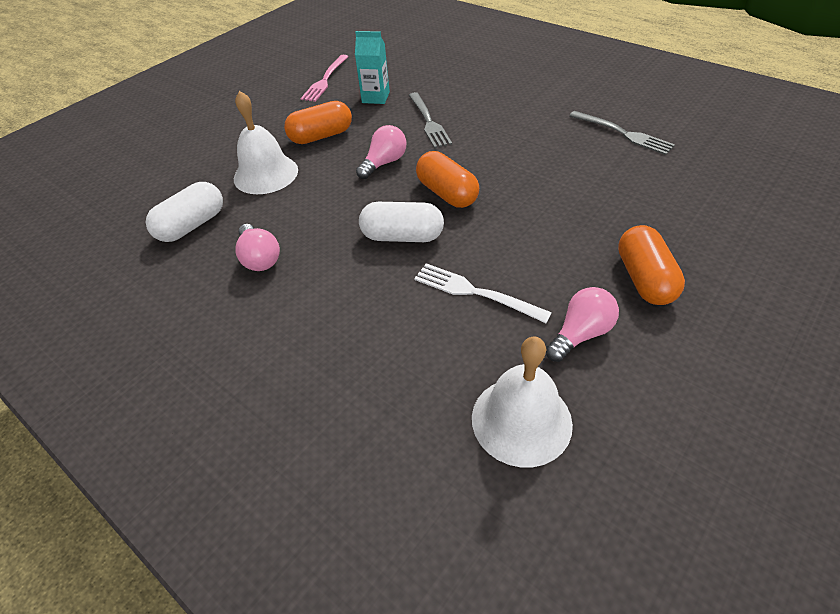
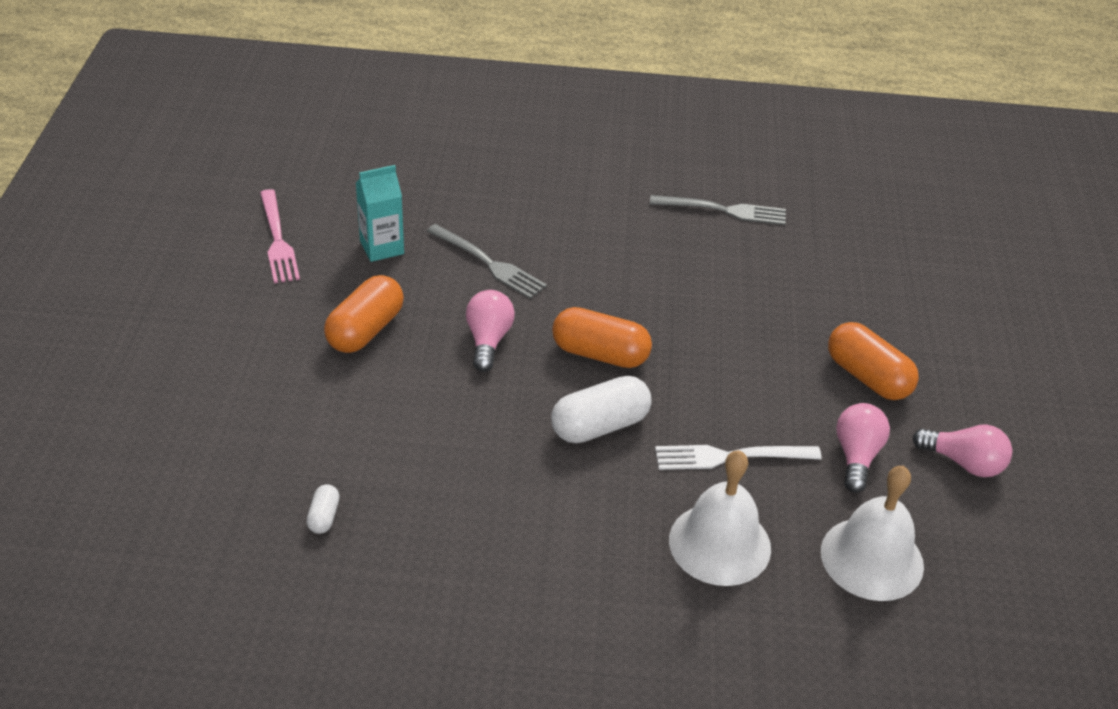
camera: 40 degrees left, 5 degrees down
white capsule [146,182,223,242] -> white capsule [306,484,340,534], size x0.49
white bell [234,91,298,194] -> white bell moved to [669,450,771,586]
pink light bulb [235,224,280,271] -> pink light bulb moved to [913,424,1012,477]

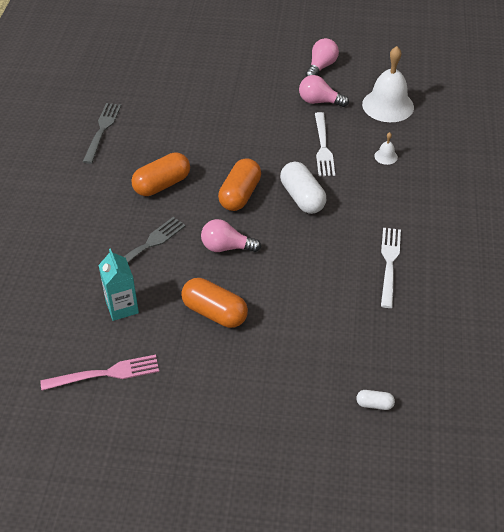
camera: 85 degrees left, 5 degrees up
white capsule [306,484,340,534] -> white capsule moved to [356,390,395,410]
white bell [669,450,771,586] -> white bell [374,132,398,165], size x0.42
orange capsule [828,322,919,400] -> orange capsule moved to [131,152,190,196]
none -> white fork [381,228,401,308]

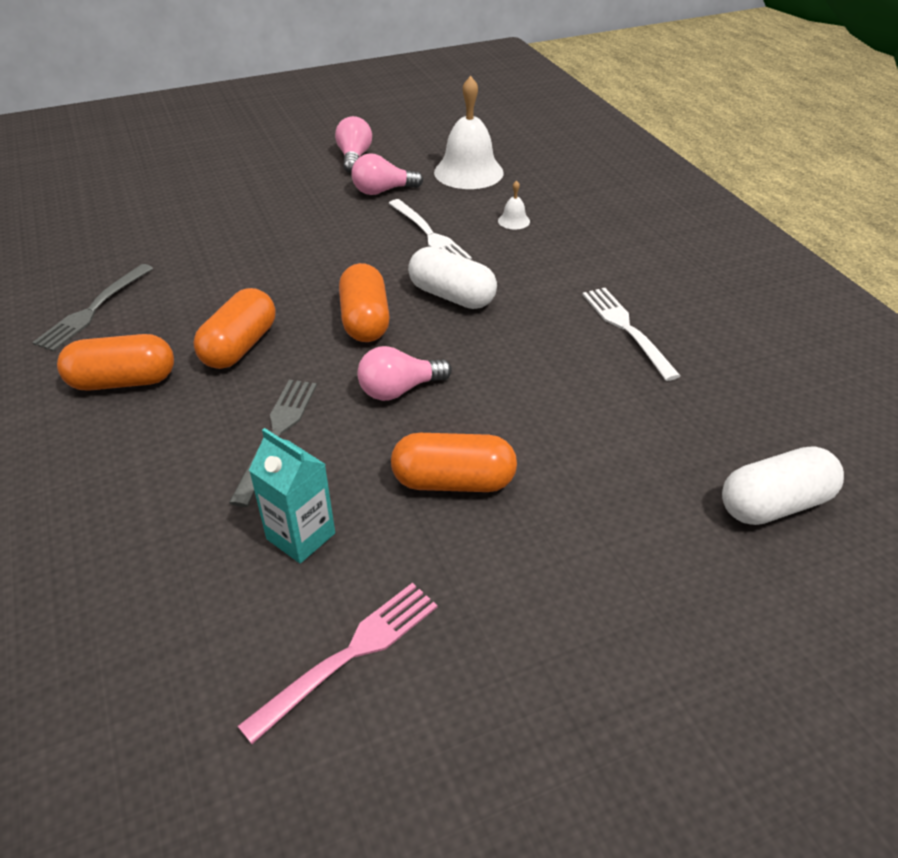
camera: 30 degrees left, 5 degrees down
grey fork [83,103,121,164] -> grey fork turned 135 degrees counterclockwise [32,264,153,352]
white capsule [356,390,395,410] -> white capsule [722,446,844,525], size x2.06
none -> orange capsule [57,334,174,391]

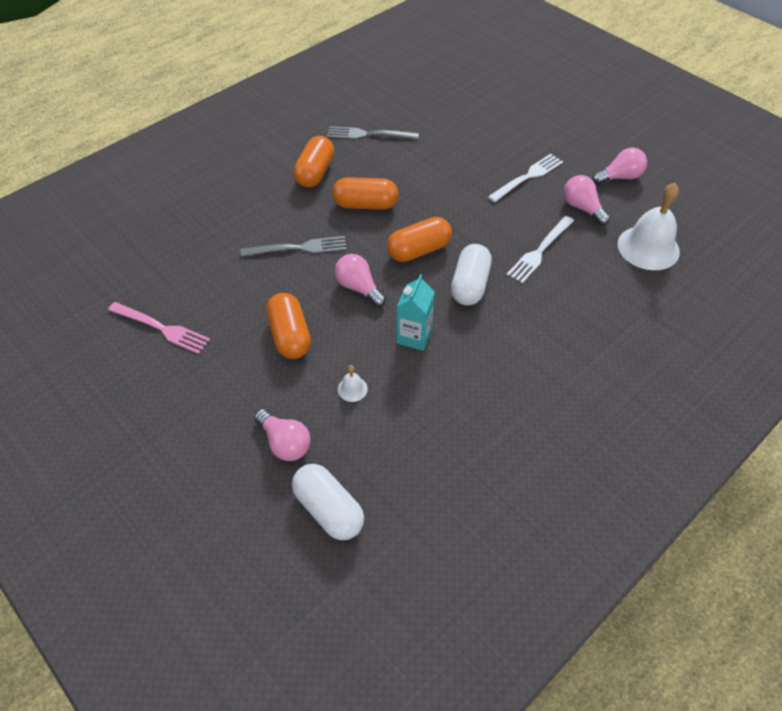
camera: 70 degrees right, 10 degrees up
orange capsule [57,334,174,391] -> orange capsule turned 45 degrees clockwise [293,136,334,188]
turquoise carton [249,428,335,563] -> turquoise carton moved to [397,274,435,351]
white bell [498,180,530,229] -> white bell moved to [338,365,368,402]
white fork [582,288,680,381] -> white fork moved to [488,154,563,202]
none -> pink light bulb [254,409,311,461]

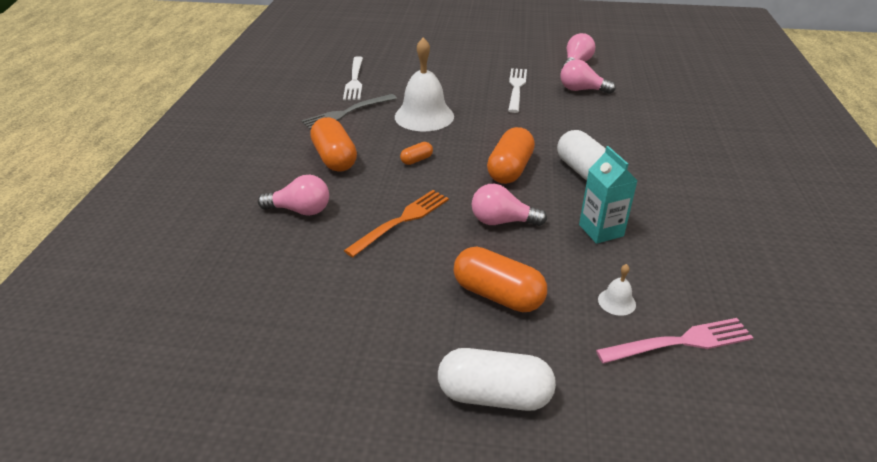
camera: 40 degrees left, 15 degrees down
pink fork [108,302,211,354] -> pink fork moved to [596,318,753,364]
grey fork [241,236,347,257] -> orange fork [344,190,449,257]
pink light bulb [254,409,311,461] -> pink light bulb moved to [258,175,329,216]
white capsule [292,464,364,540] -> white capsule moved to [438,348,556,411]
orange capsule [332,177,399,210] -> orange capsule [400,142,433,165], size x0.49
white fork [507,216,574,283] -> white fork moved to [343,56,363,100]
white bell [618,183,680,270] -> white bell moved to [395,37,454,132]

